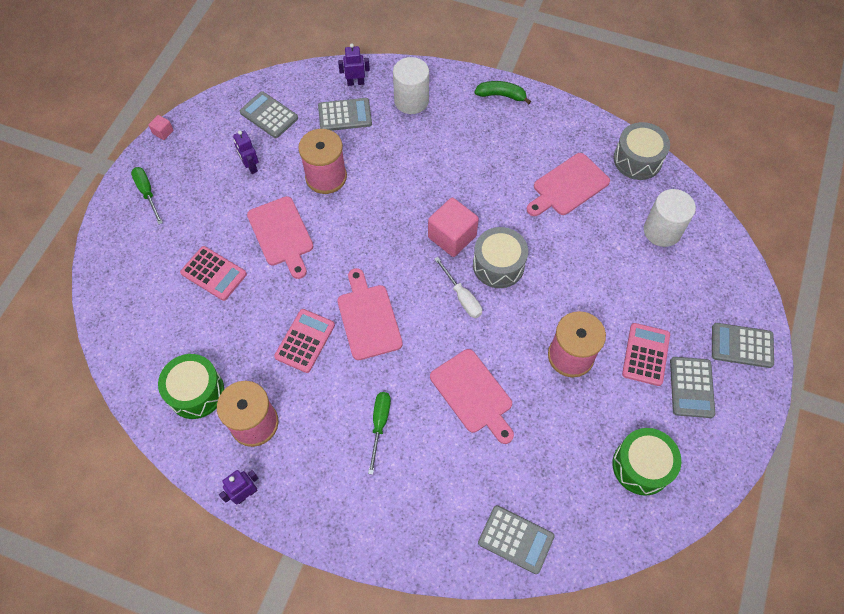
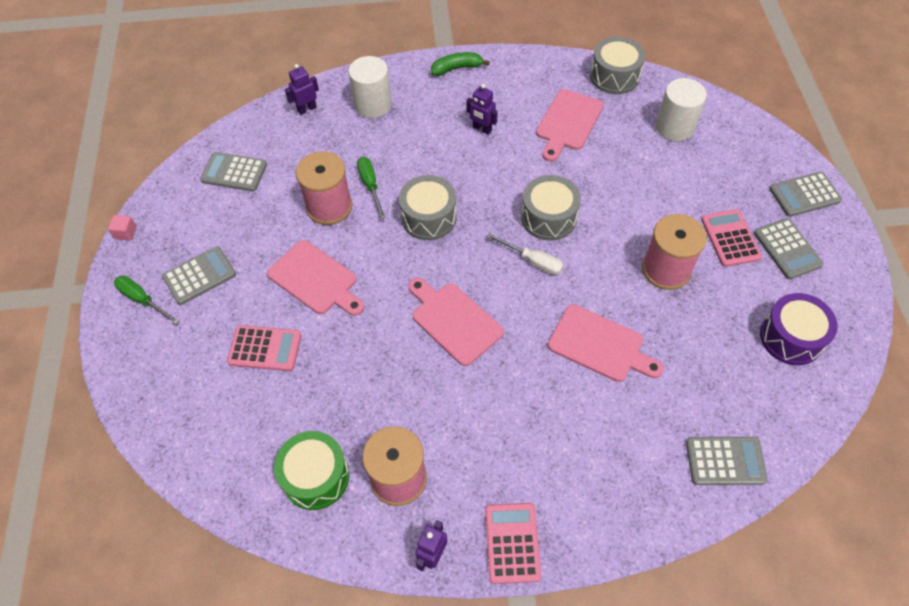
camera: 25 degrees left, 5 degrees down
purple robot [233,130,259,174] -> purple robot moved to [466,84,498,135]
pink calculator [274,309,335,373] -> pink calculator moved to [485,503,541,584]
grey calculator [318,98,372,131] -> grey calculator moved to [162,246,236,305]
green screwdriver [368,392,391,475] -> green screwdriver moved to [357,157,386,219]
pink cube [428,197,479,257] -> none
green drum [613,428,681,496] -> purple drum [760,293,838,365]
none -> grey drum [399,175,457,240]

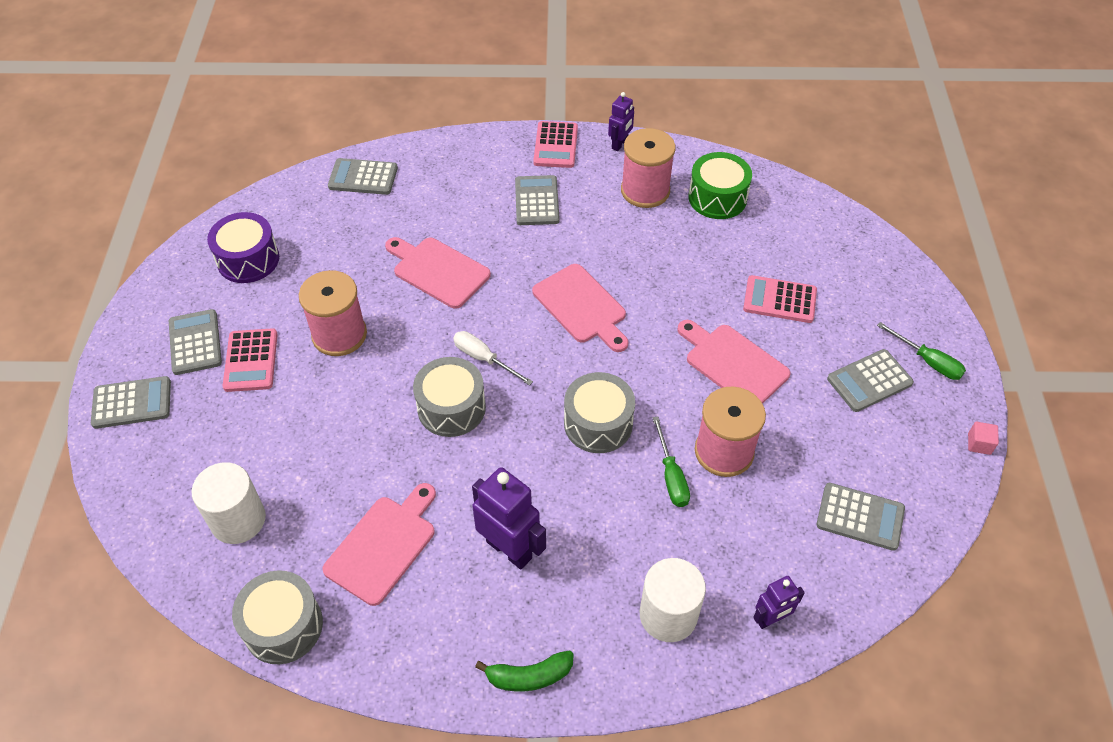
camera: 175 degrees left, 5 degrees down
purple robot [466,84,498,135] -> purple robot [472,467,546,570], size x1.74
none -> grey calculator [515,175,560,225]

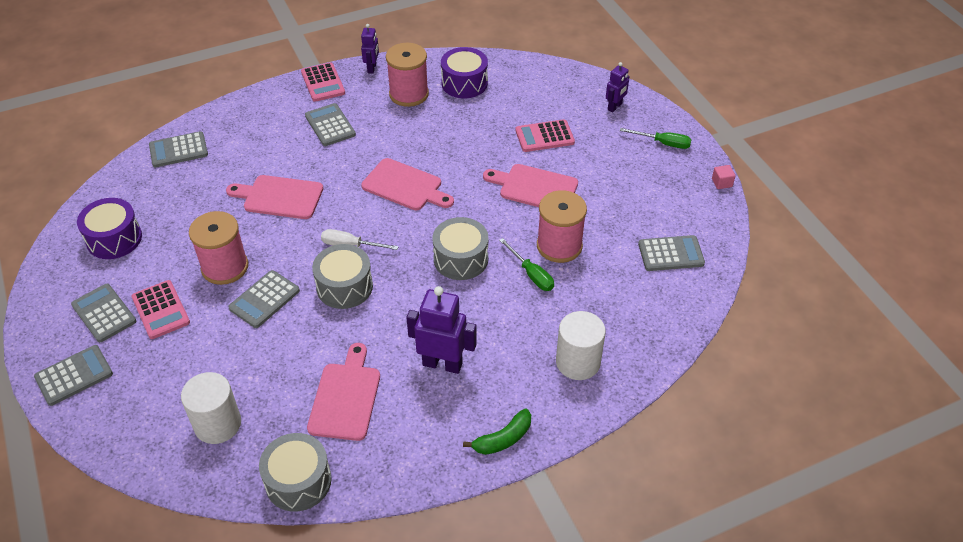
camera: 25 degrees left, 5 degrees down
green drum [688,152,752,219] -> purple drum [441,47,488,98]
purple robot [753,576,805,629] -> purple robot moved to [606,62,630,112]
grey calculator [827,349,914,412] -> grey calculator moved to [228,270,300,328]

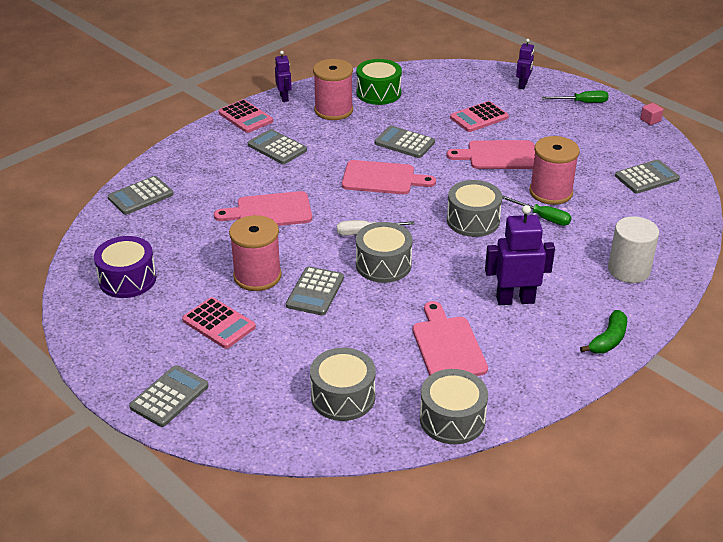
camera: 20 degrees left, 10 degrees down
grey calculator [71,284,136,342] -> grey calculator moved to [375,126,435,158]
white cylinder [181,372,241,444] -> grey drum [310,348,376,421]
purple drum [441,47,488,98] -> green drum [356,59,402,105]

